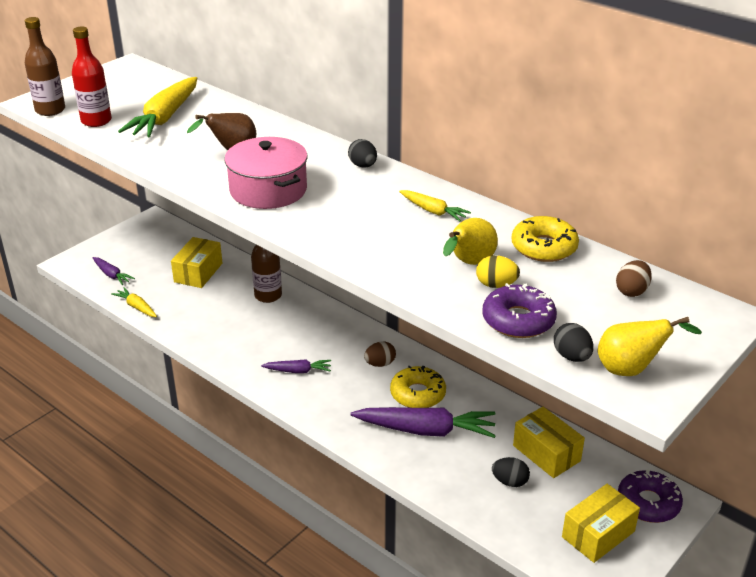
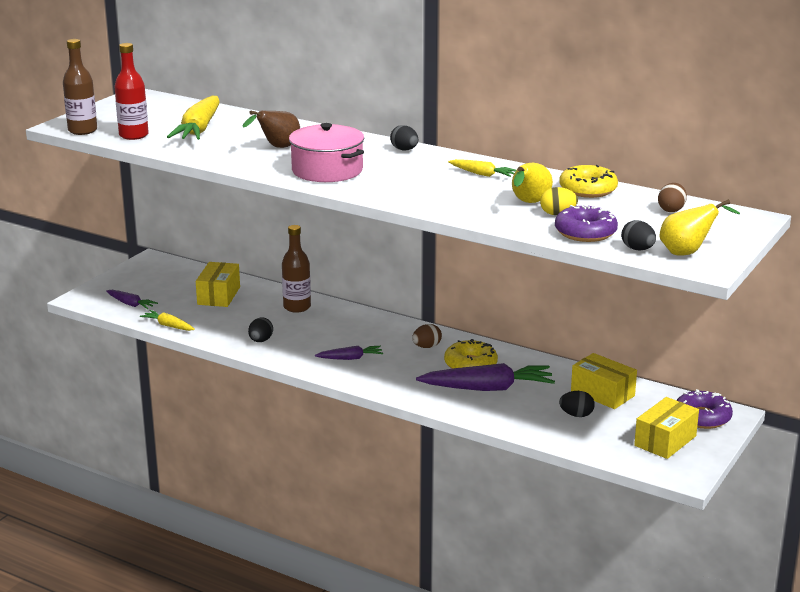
camera: 10 degrees left, 10 degrees down
none -> black egg [248,317,273,342]

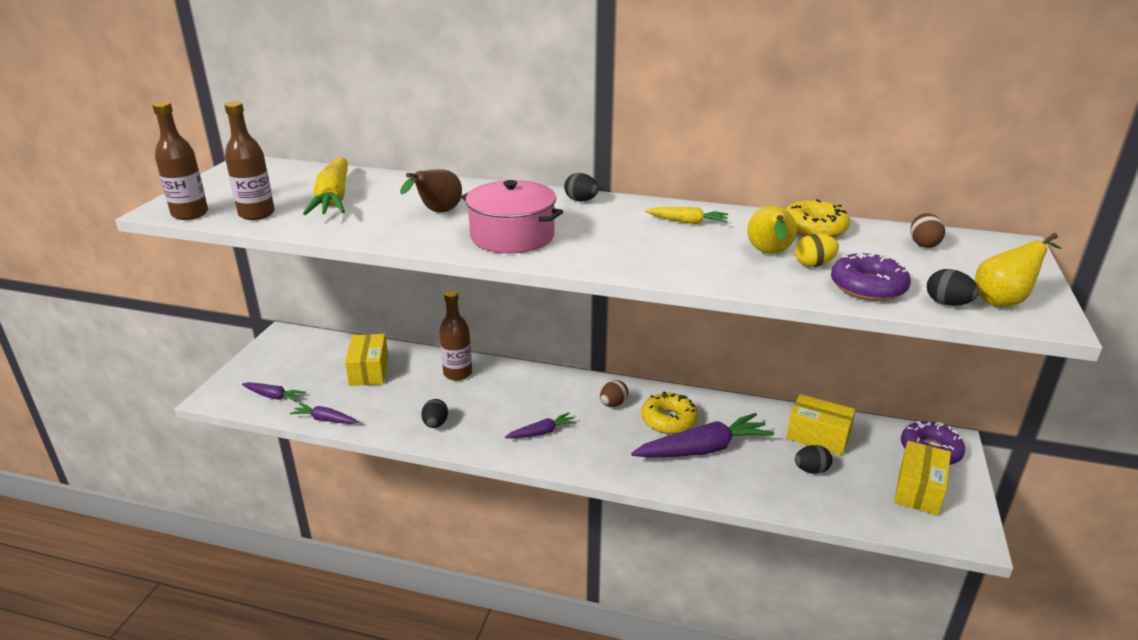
camera: 15 degrees left, 5 degrees up
red bottle [114,43,149,140] -> brown bottle [225,101,275,220]
yellow carrot [140,310,195,331] -> purple carrot [290,403,358,424]

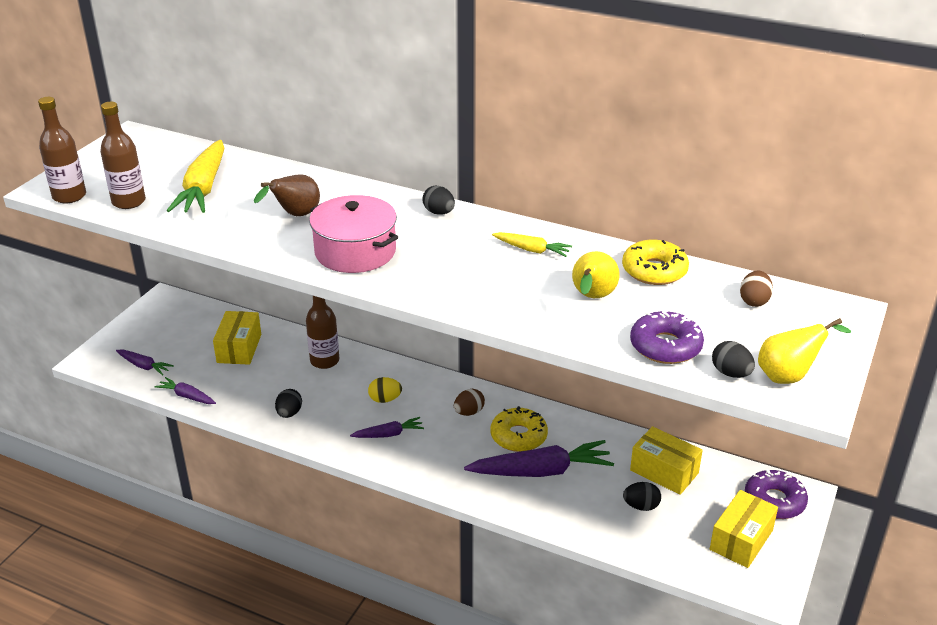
camera: 10 degrees right, 5 degrees up
yellow egg [795,234,839,267] -> yellow egg moved to [368,377,402,403]

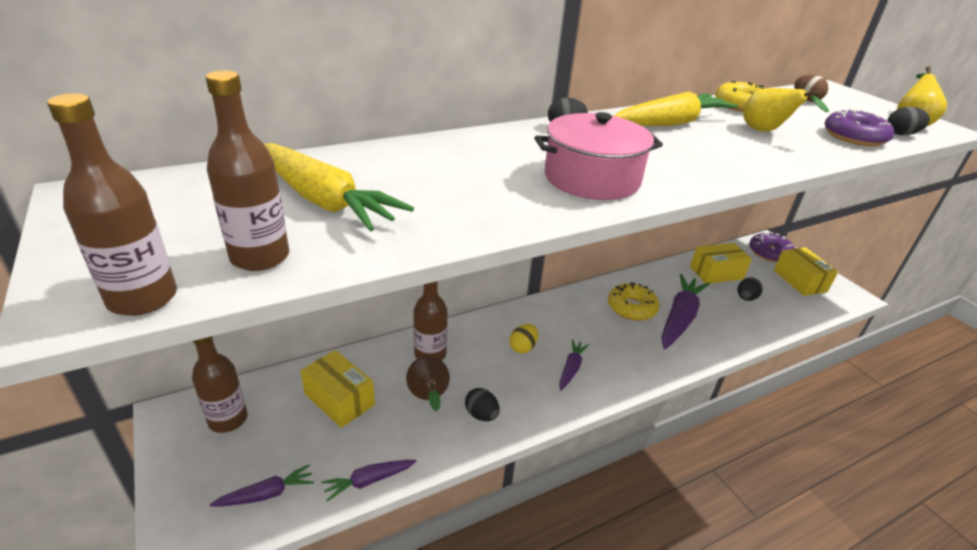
camera: 55 degrees left, 0 degrees up
brown pear [254,174,320,216] -> brown pear moved to [406,356,450,412]
brown egg [454,389,485,416] -> none
yellow carrot [492,232,572,257] -> yellow carrot [614,91,738,126], size x1.93
none -> brown bottle [192,336,248,433]

